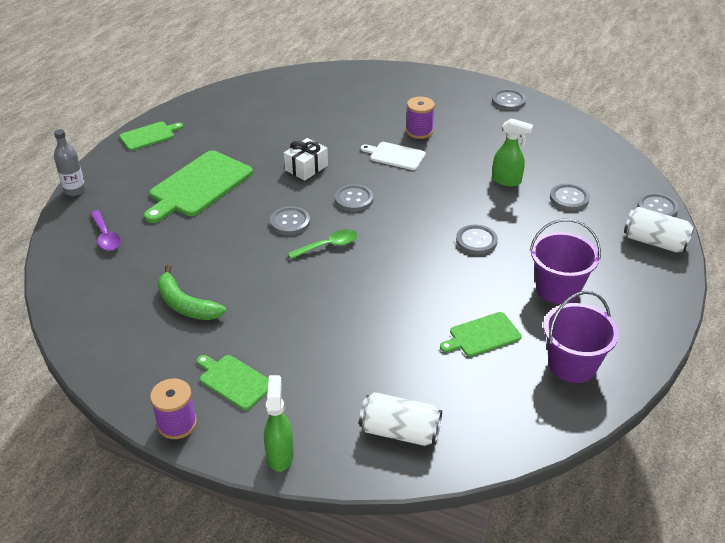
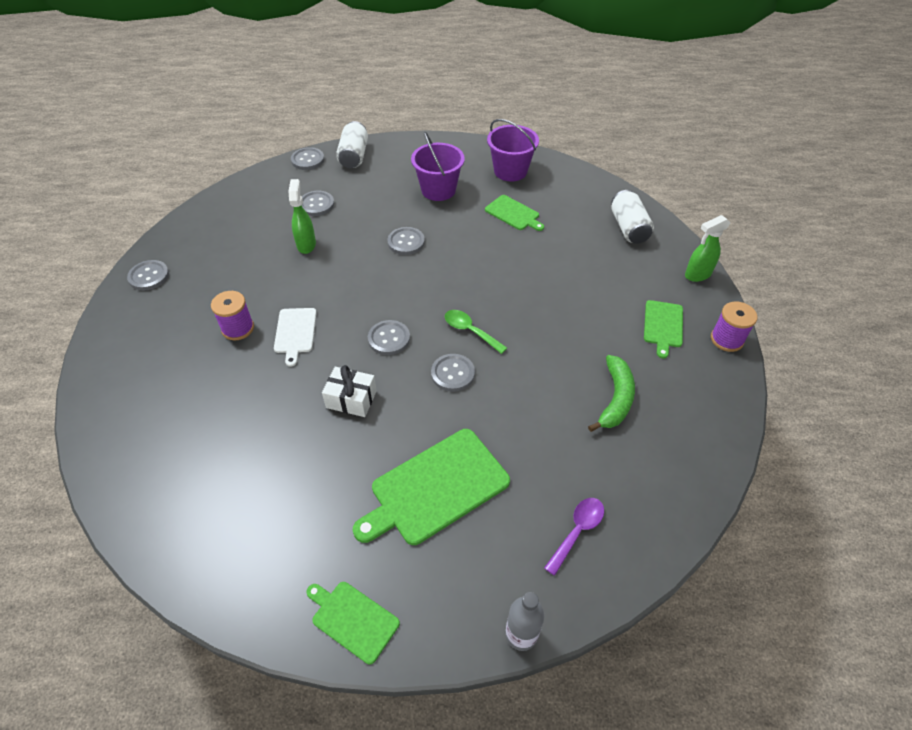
camera: 115 degrees left, 10 degrees up
green cutting board [144,150,253,223] -> green cutting board turned 135 degrees clockwise [353,429,510,545]

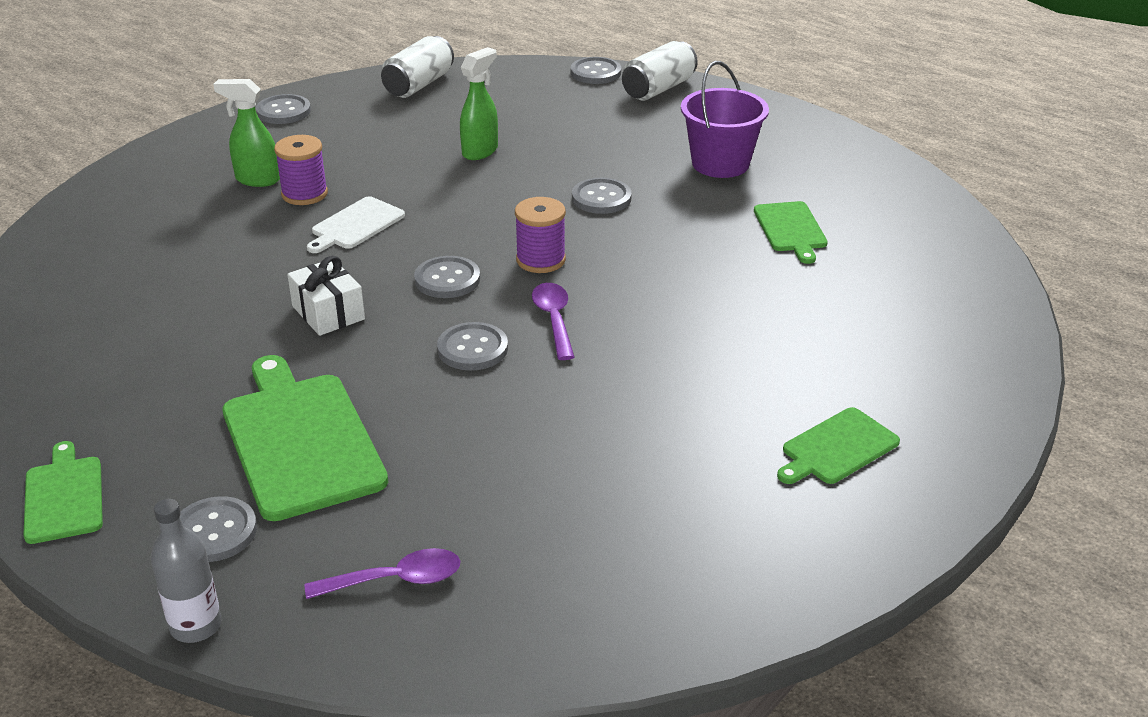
camera: 40 degrees right, 15 degrees down
grey button [302,191,334,216] -> grey button moved to [180,496,257,562]
green cutting board [353,429,510,545] -> green cutting board turned 60 degrees clockwise [222,355,388,521]
green spoon [445,310,507,354] -> purple spoon [532,283,575,360]
purple bucket [487,119,539,181] -> none
green banana [588,355,635,432] -> none
white can [611,190,654,244] -> white can moved to [381,36,454,98]
green spray bottle [685,215,730,282] -> green spray bottle moved to [213,79,280,187]
purple spool [711,301,757,352] -> purple spool moved to [515,197,566,273]

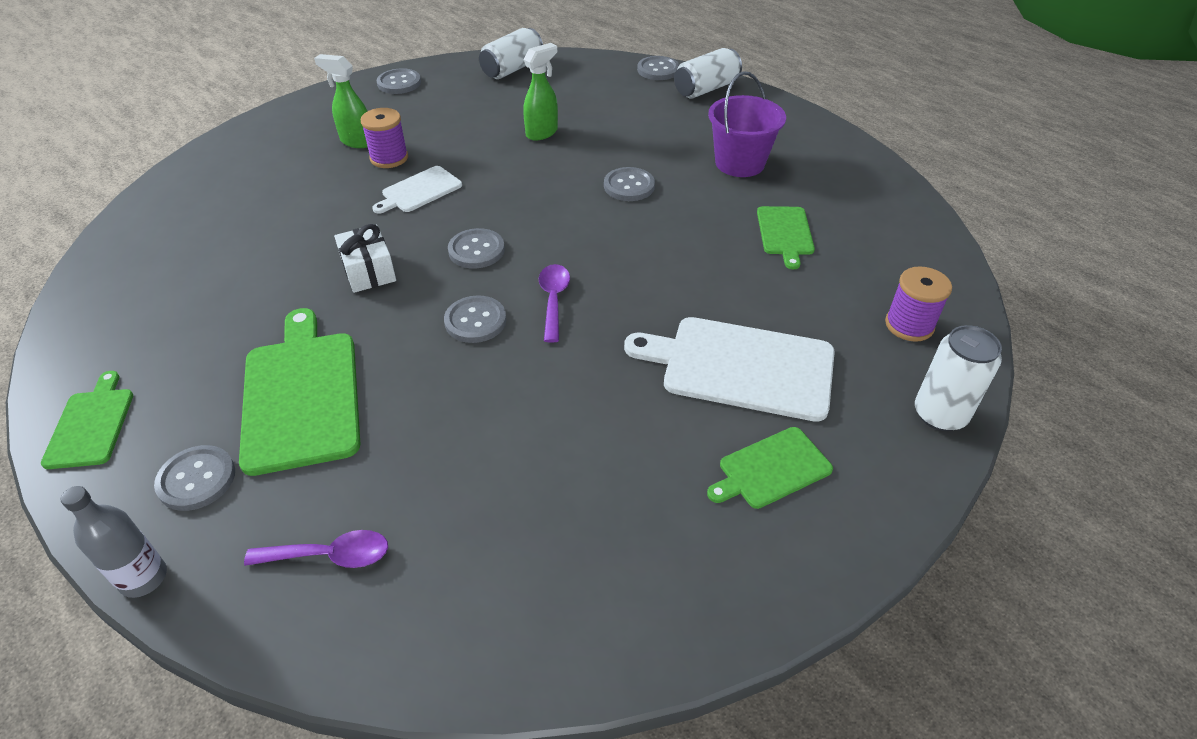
camera: 10 degrees right, 10 degrees up
purple spool [515,197,566,273] -> purple spool moved to [885,266,952,342]
none -> white cutting board [624,317,835,422]
none -> white can [915,325,1002,431]

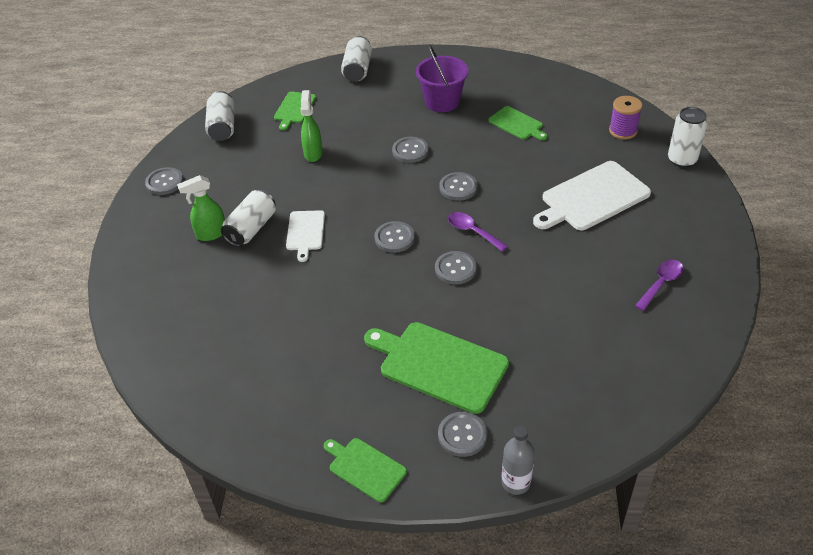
camera: 45 degrees left, 0 degrees up
purple spoon [244,530,388,568] -> purple spoon moved to [635,260,684,311]
white gift [334,224,396,293] -> none
purple spool [361,108,408,168] -> white can [221,190,276,247]
grey button [637,56,679,80] -> grey button moved to [439,172,478,201]
green cutting board [707,427,833,509] -> green cutting board moved to [274,91,316,131]

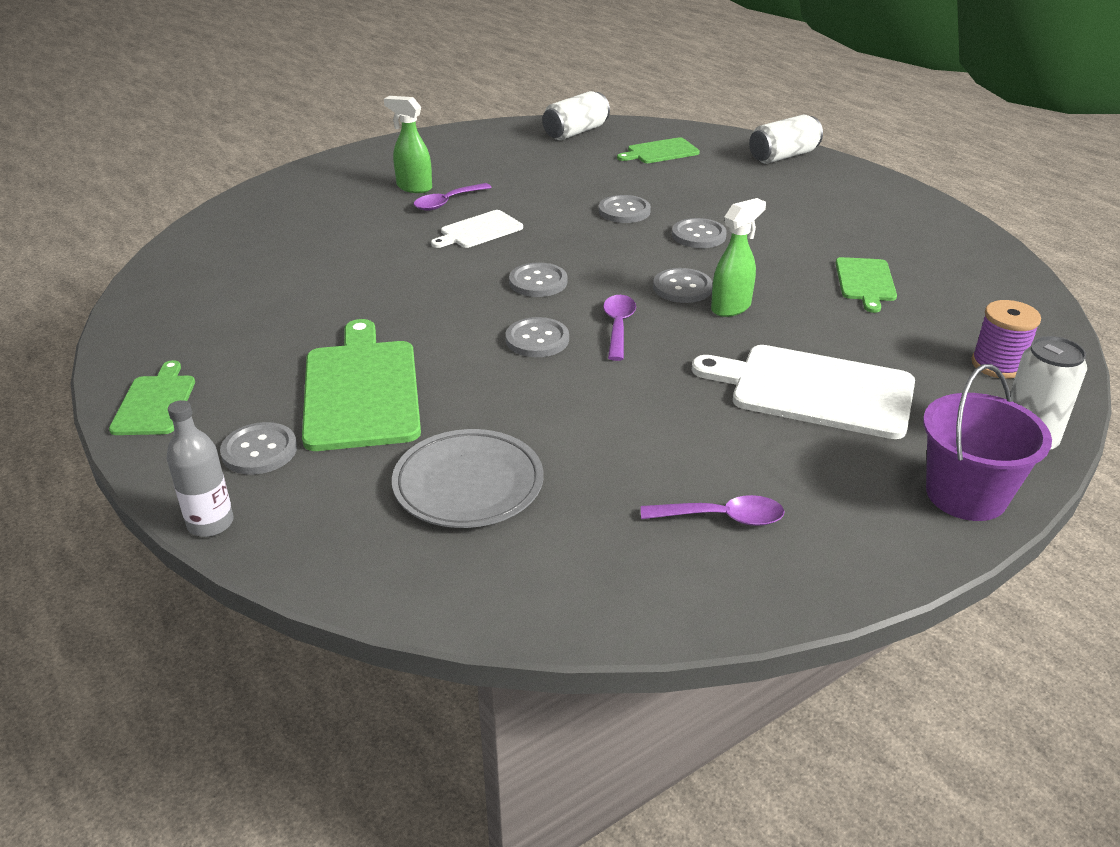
camera: 50 degrees right, 10 degrees down
grey button [145,167,184,195] -> grey button moved to [599,195,651,223]
white can [221,190,276,247] -> purple spoon [414,183,492,211]
green spray bottle [300,90,323,162] -> green spray bottle moved to [711,198,766,317]
purple bucket [416,45,468,112] -> purple bucket moved to [923,364,1052,521]
none -> grey plate [392,429,544,528]

